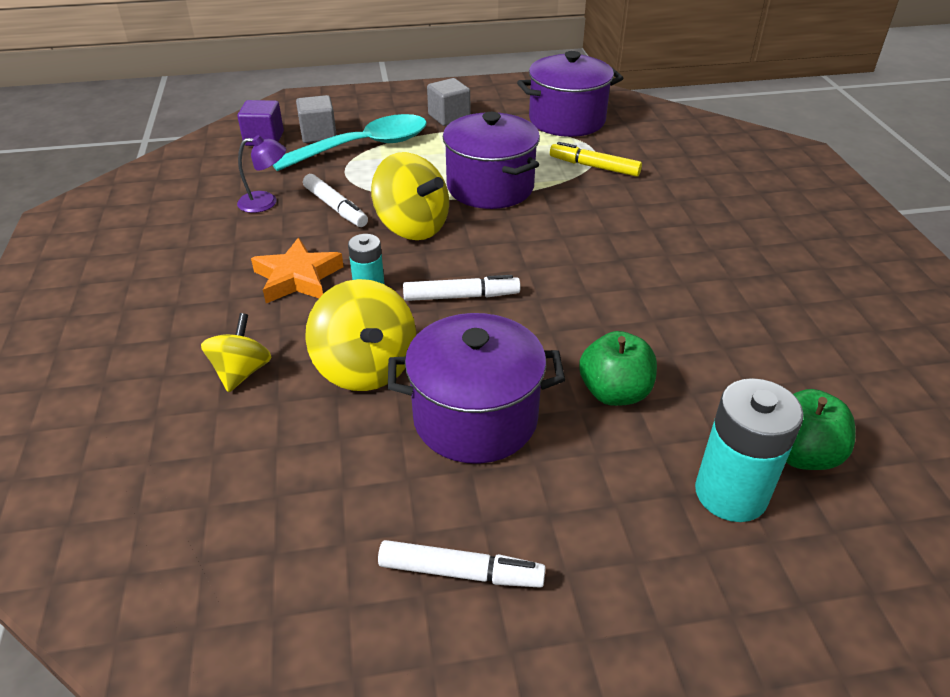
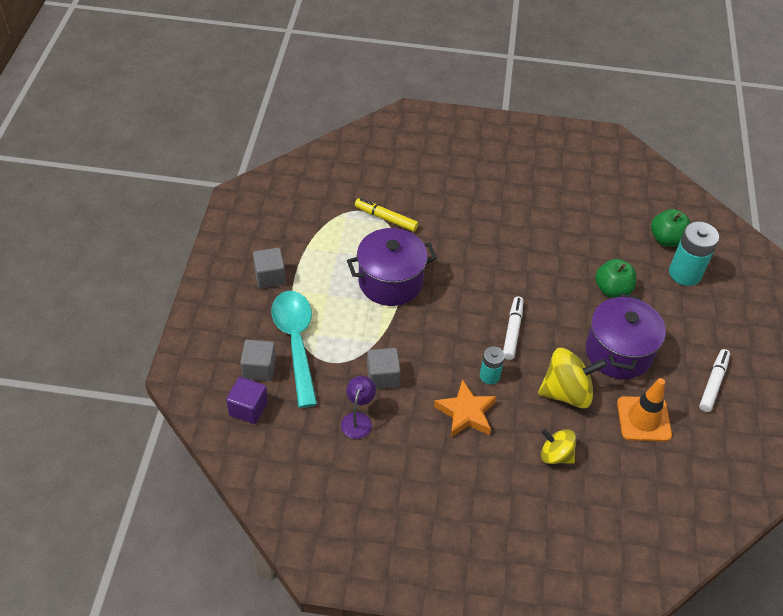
camera: 75 degrees left, 10 degrees up
white marker [303,174,368,227] -> grey cube [367,348,401,389]
yellow spinning top [371,152,449,240] -> none
purple pot [517,51,623,137] -> none
yellow marker [550,142,642,177] -> yellow marker turned 75 degrees clockwise [355,198,418,232]
none -> orange traffic cone [617,378,672,442]

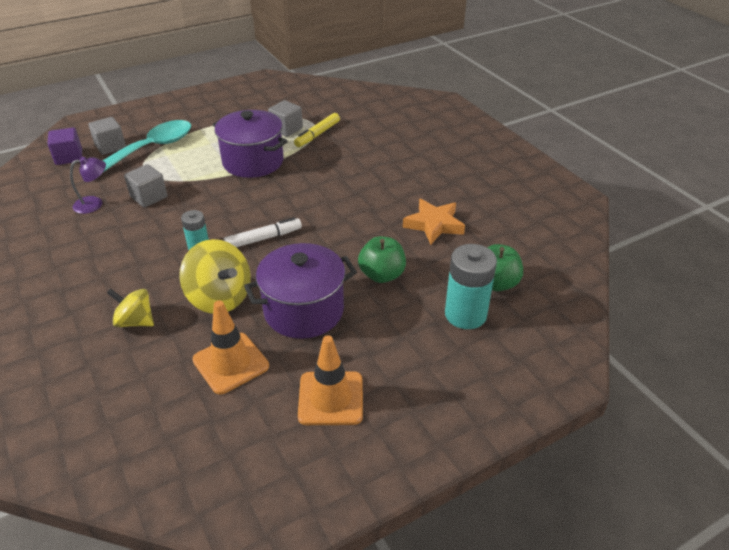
camera: 55 degrees right, 10 degrees down
grey cube [253,248,286,288] -> grey cube moved to [268,100,303,137]
yellow marker [355,198,418,232] -> yellow marker turned 135 degrees counterclockwise [294,113,340,147]
orange star [434,379,497,437] -> orange star moved to [403,199,465,245]
yellow spinning top [541,429,576,464] -> yellow spinning top turned 60 degrees counterclockwise [107,289,154,327]
white marker [699,349,730,412] -> orange traffic cone [298,335,363,425]

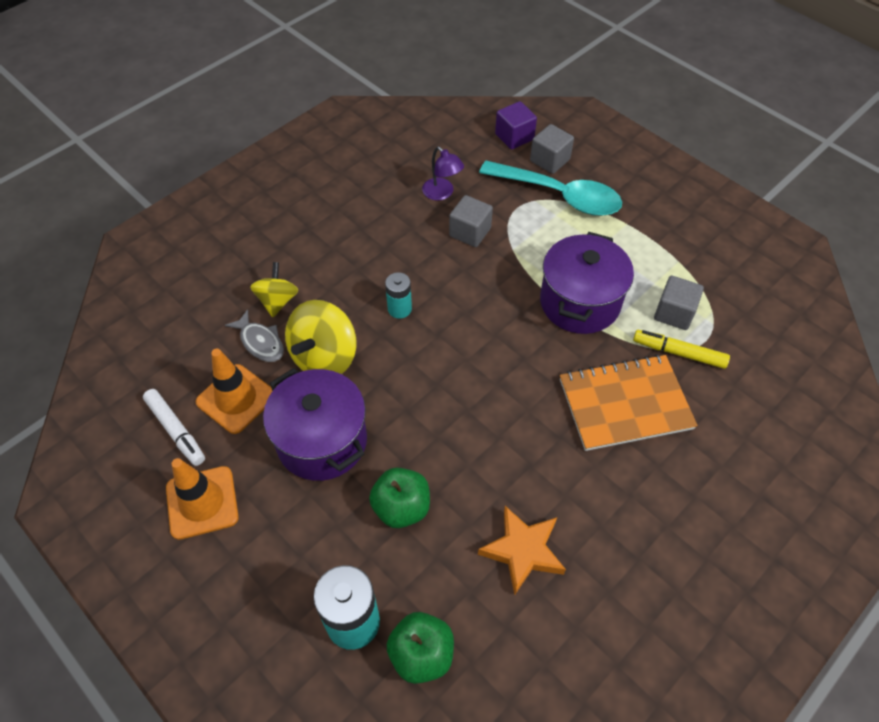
camera: 75 degrees right, 15 degrees up
white marker [224,217,302,247] -> white marker moved to [143,389,205,466]
none -> grey fish [225,309,284,362]
none -> orange notebook [560,354,698,451]

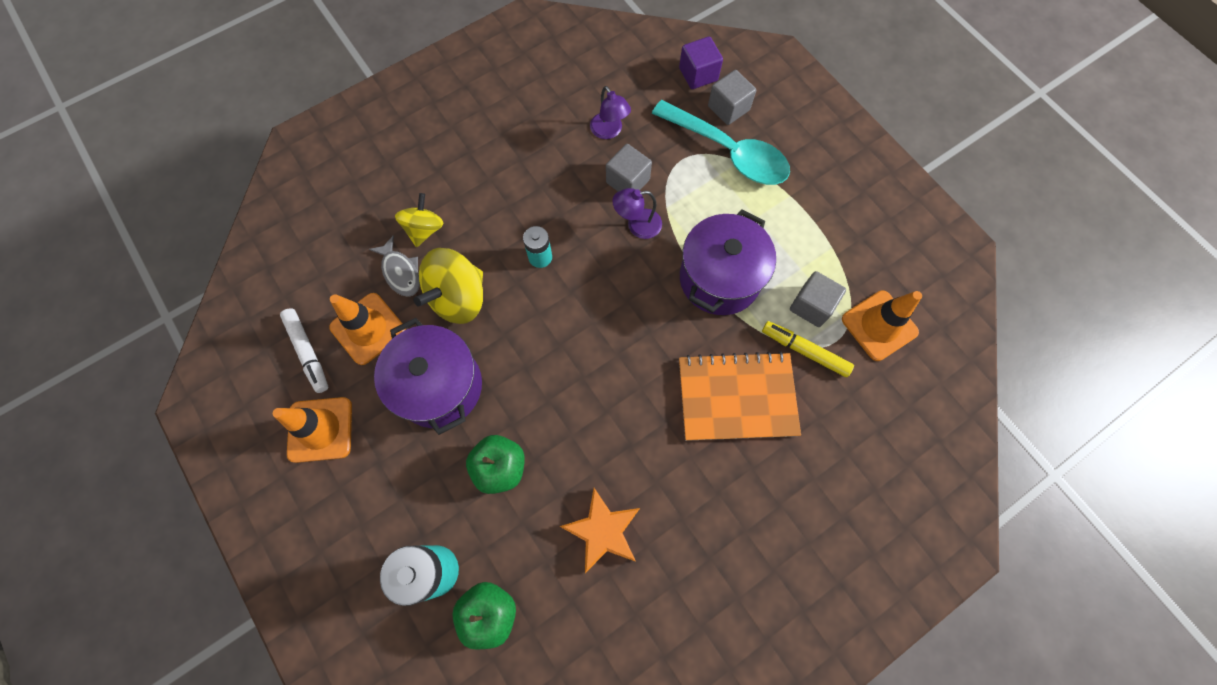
camera: 10 degrees right, 15 degrees up
none -> purple lamp [612,188,662,239]
none -> orange traffic cone [842,291,922,361]

